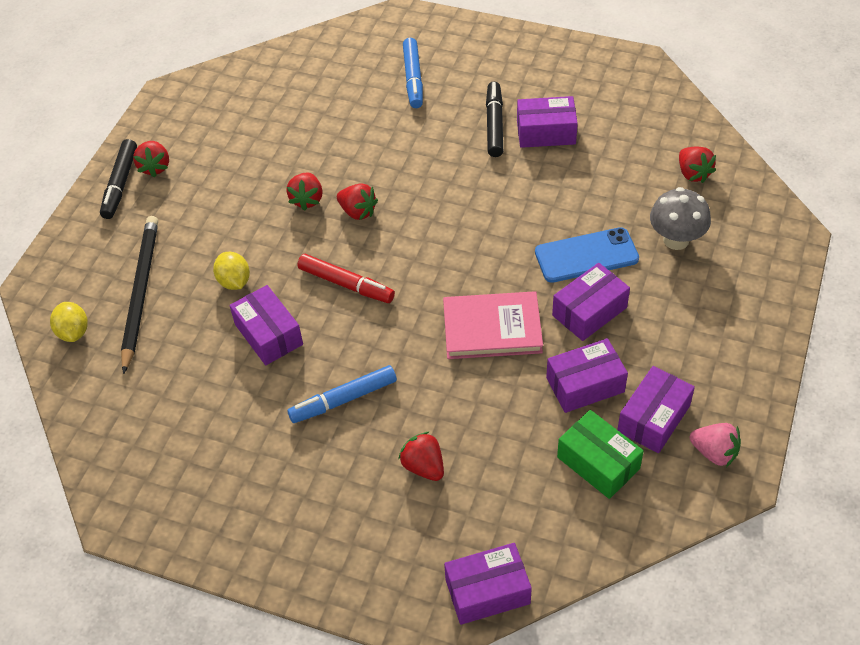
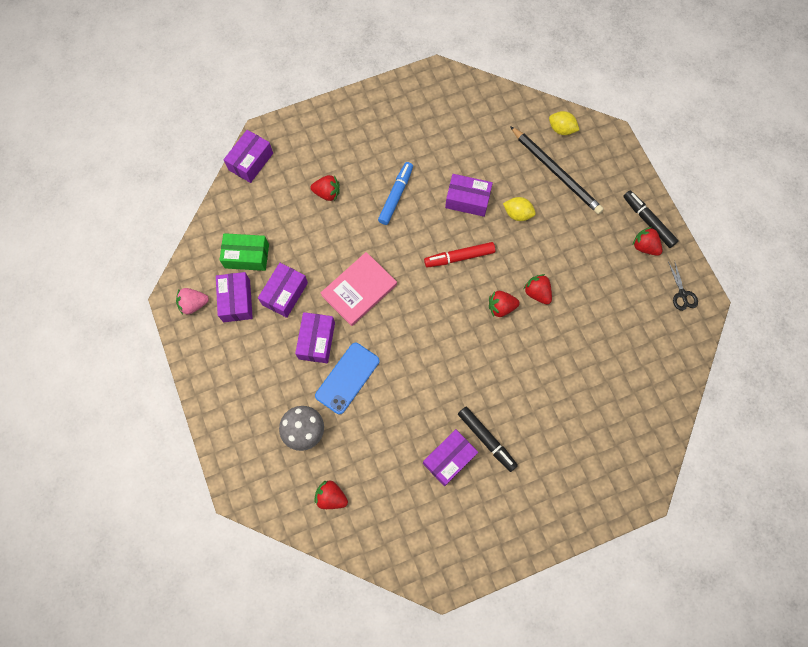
camera: 135 degrees right, 20 degrees up
blue marker [403,38,423,108] -> none
none -> black scissors [668,260,698,311]

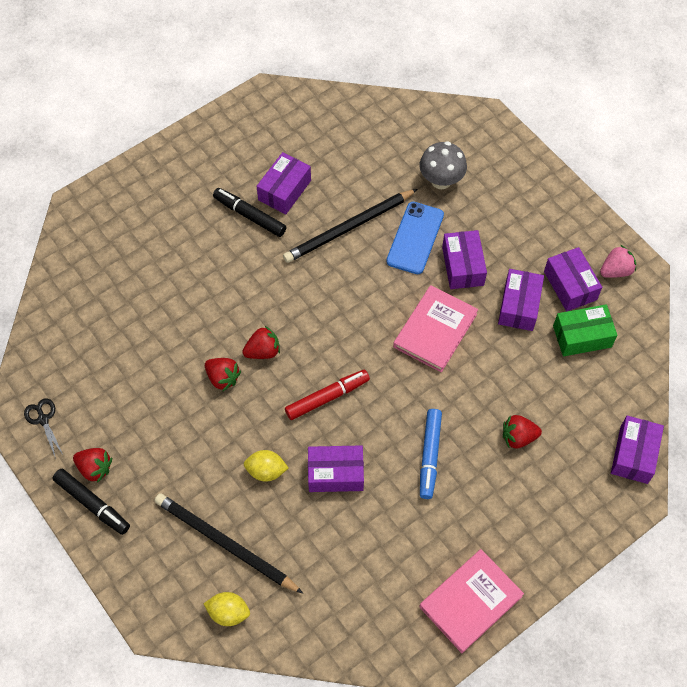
camera: 165 degrees right, 10 degrees down
red strawberry [314,480,348,509] -> none
none -> black pencil [283,189,417,263]
none -> pink book [419,549,524,653]

